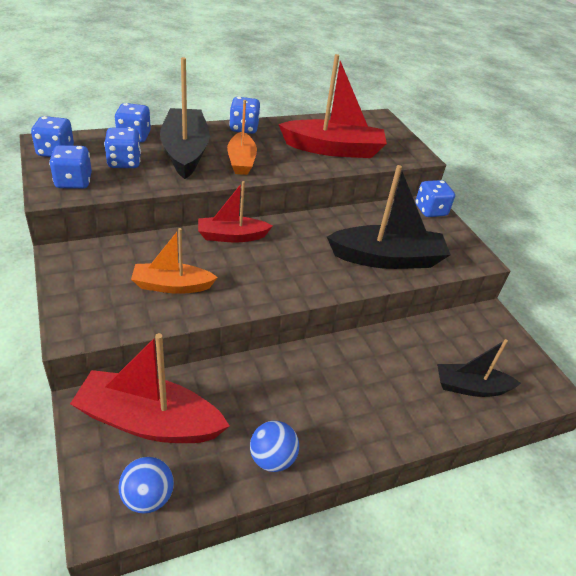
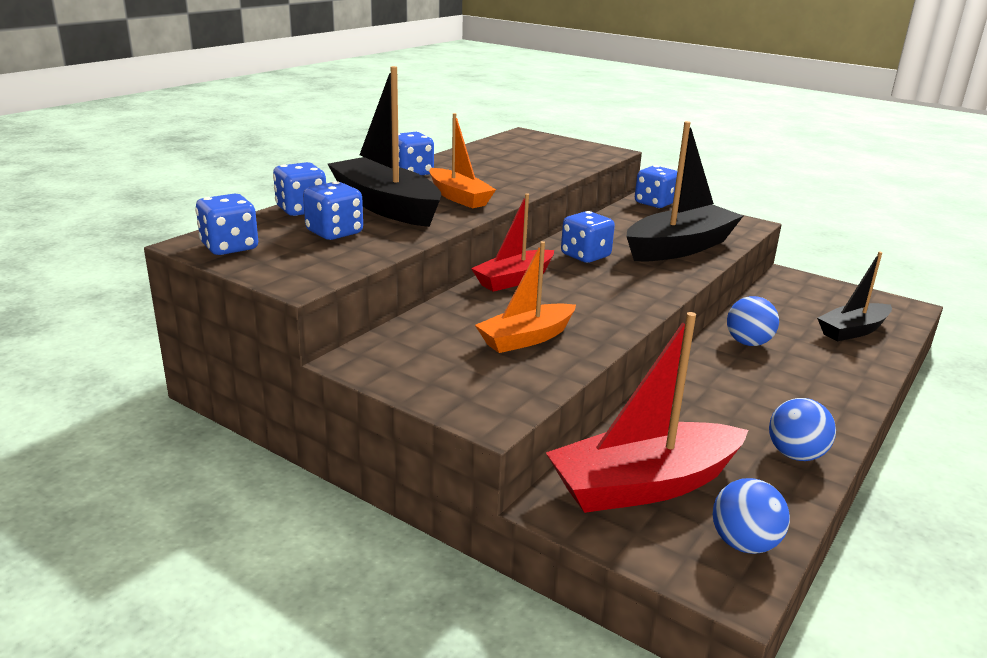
camera: 30 degrees left, 15 degrees down
blue dice [49,145,92,189] -> blue dice moved to [561,211,615,263]
red boat [278,54,387,158] -> none
none -> blue ball [727,296,779,346]

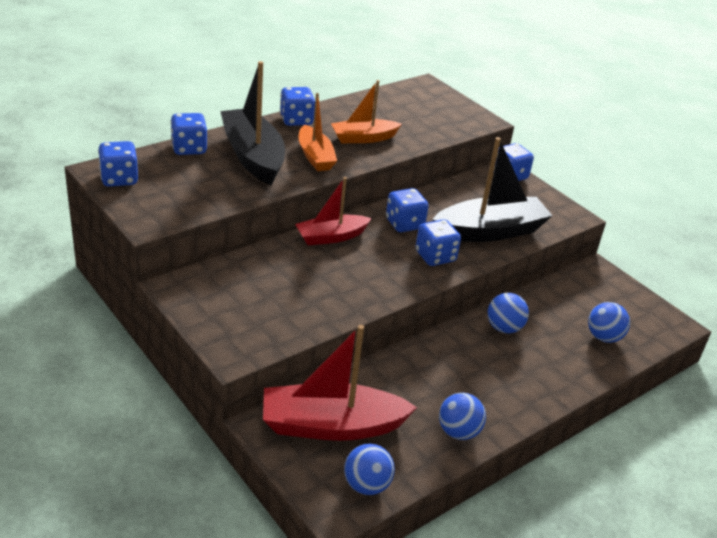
camera: 15 degrees right, 10 degrees up
blue dice [303,181,363,240] -> blue dice moved to [416,219,461,266]
orange boat [475,241,576,353] -> orange boat moved to [331,80,402,143]
black boat [817,252,892,342] -> blue ball [588,302,630,343]

